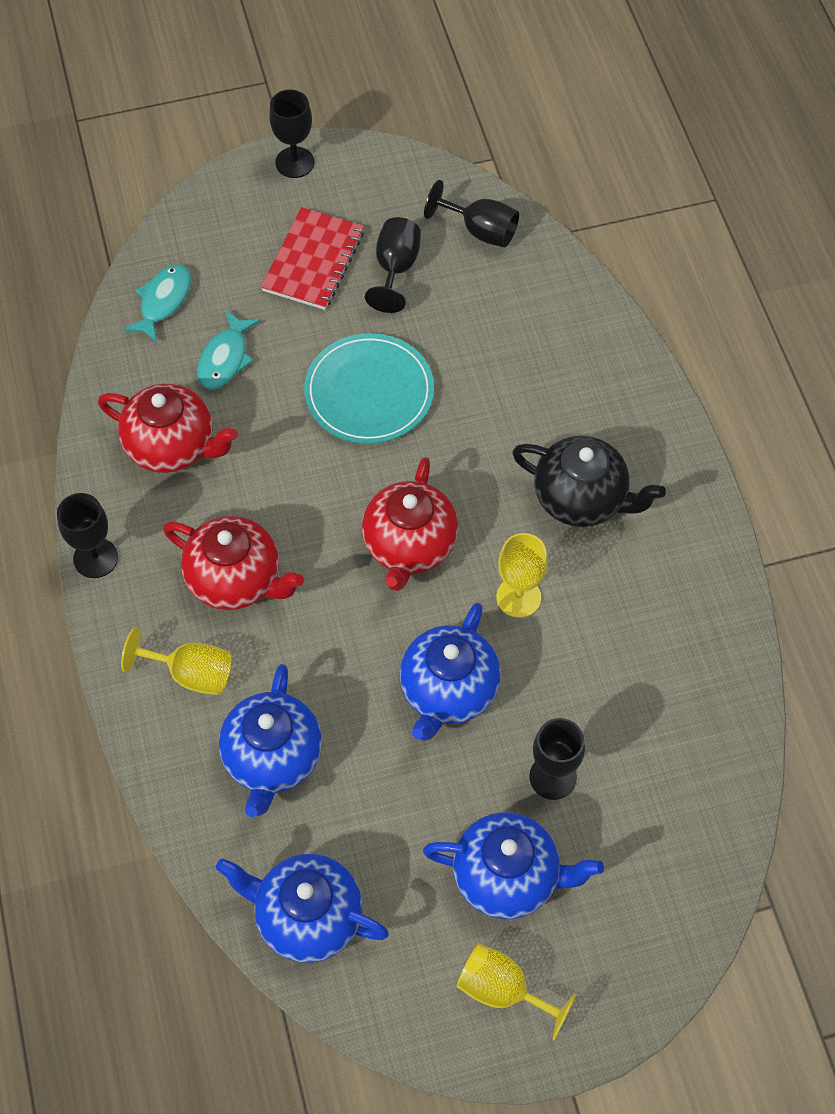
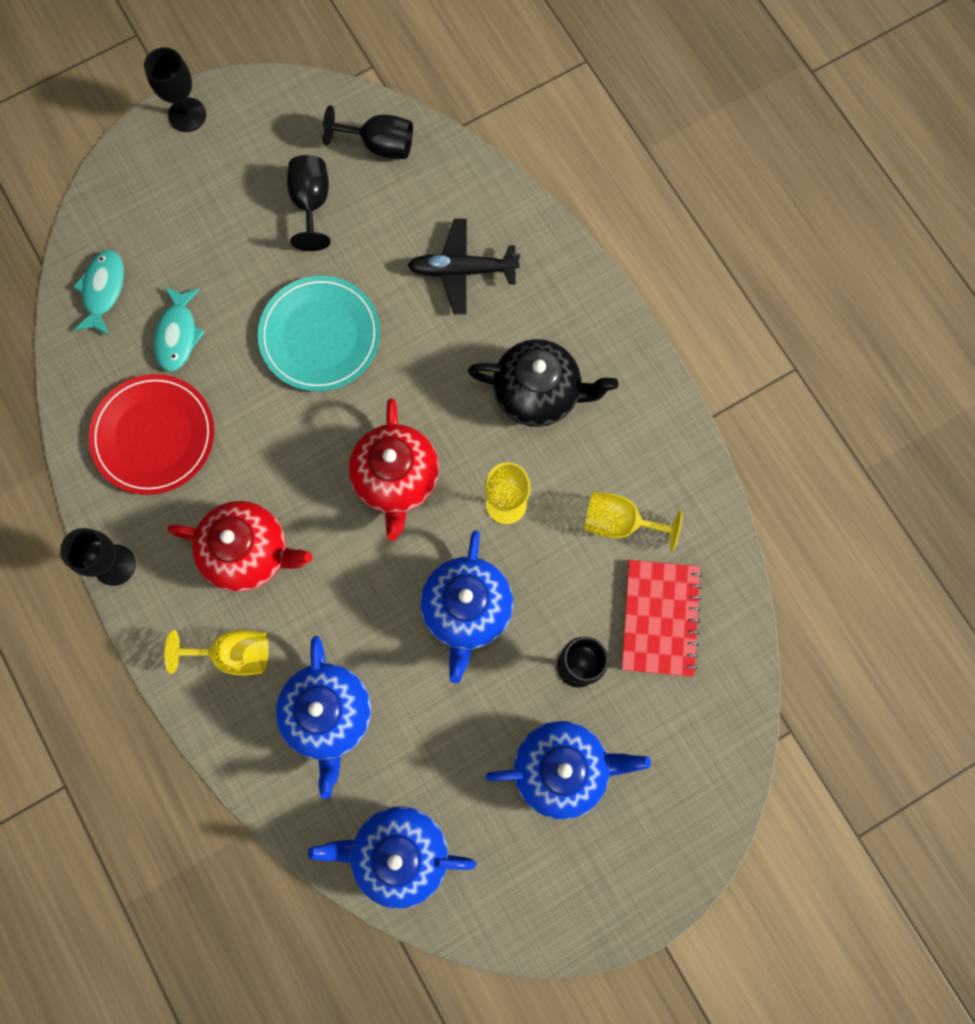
camera: 15 degrees left, 15 degrees up
red teapot [98,384,238,473] -> red plate [89,374,214,495]
red notebook [261,207,364,310] -> red notebook moved to [622,560,702,677]
yellow goblet [456,943,577,1041] -> yellow goblet moved to [584,492,683,551]
none -> black plane [407,219,520,314]

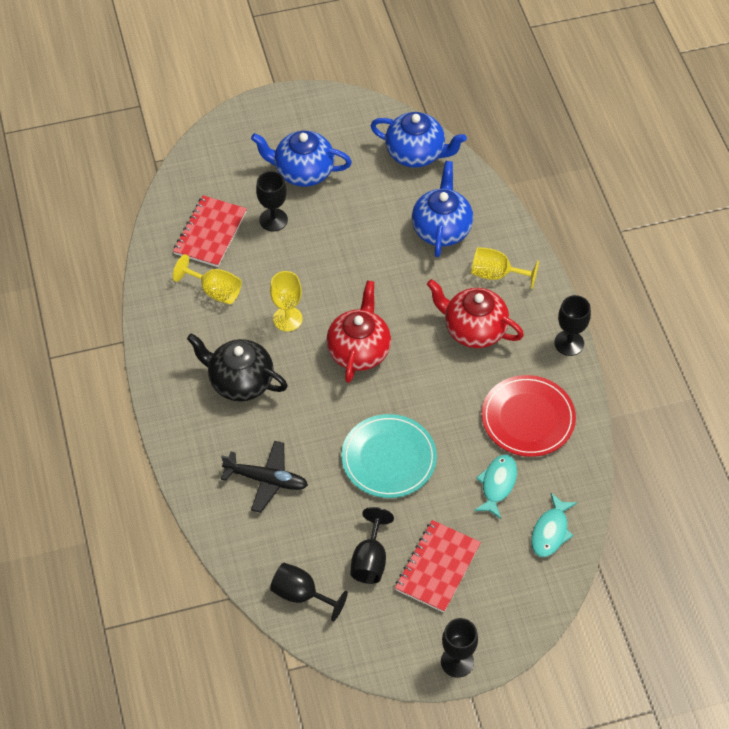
camera: 165 degrees left, 20 degrees down
blue teapot [421,530,513,683] -> none
none -> red notebook [395,520,481,613]

